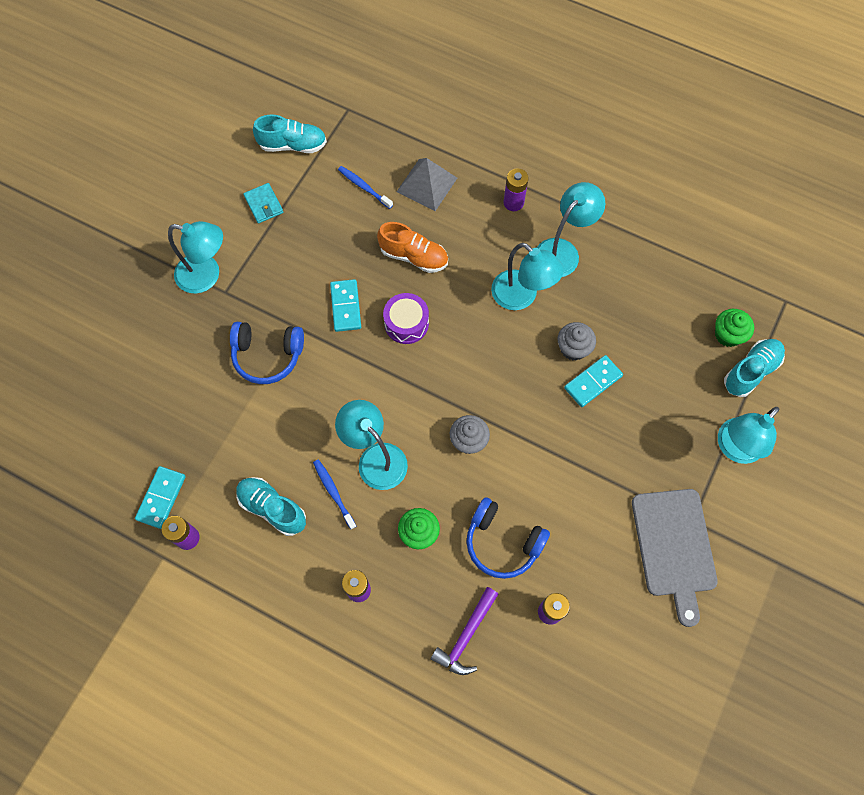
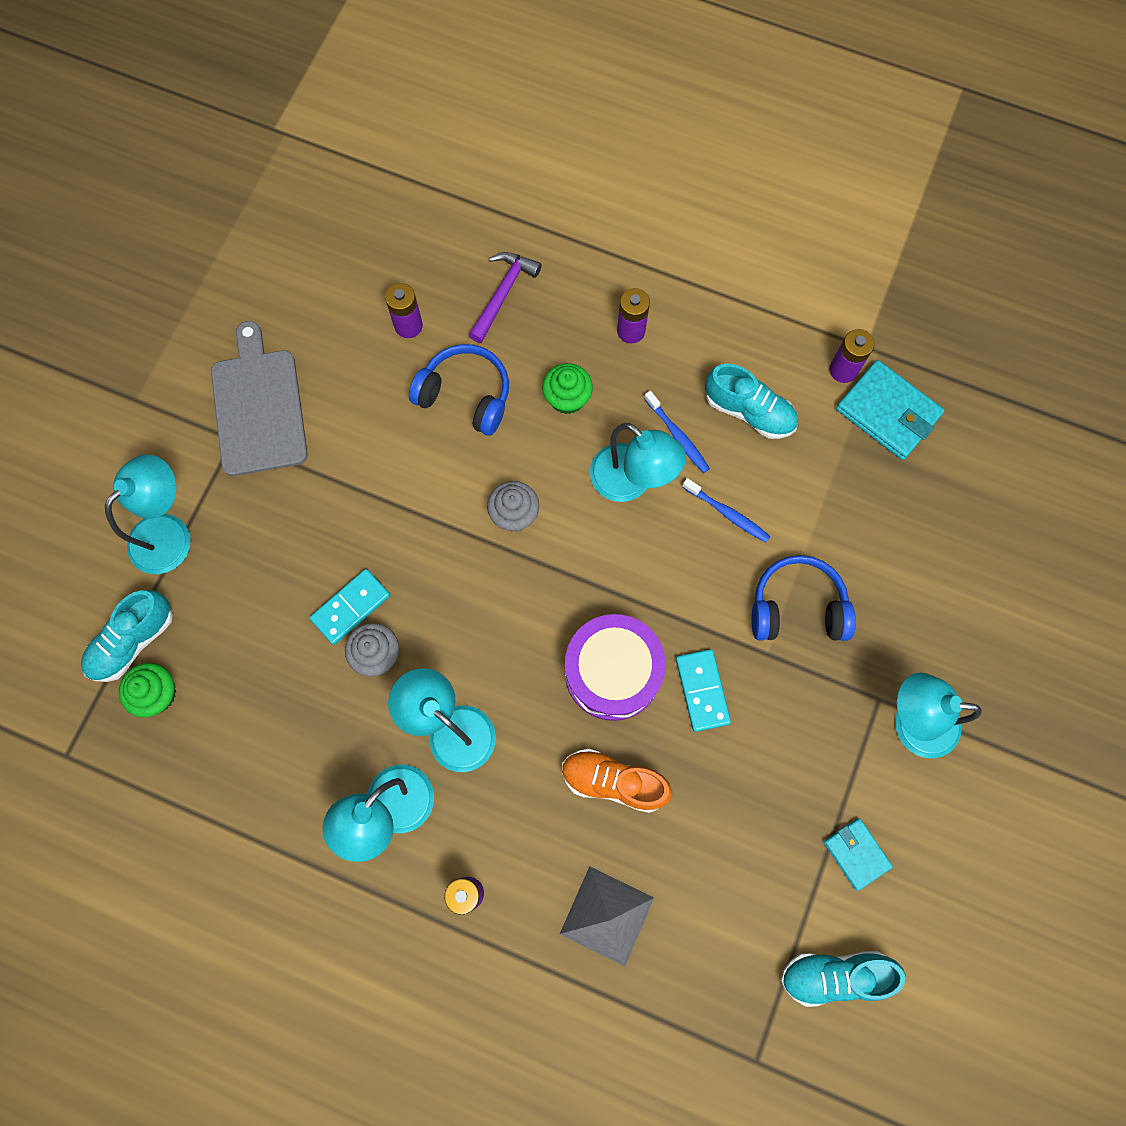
camera: 175 degrees right, 5 degrees up
turquoise domino [135,466,186,529] -> turquoise wallet [836,360,945,460]
blue toothbrush [338,166,393,209] -> blue toothbrush moved to [682,478,771,543]
purple drum [383,293,429,344] -> purple drum [565,614,666,721], size x1.53

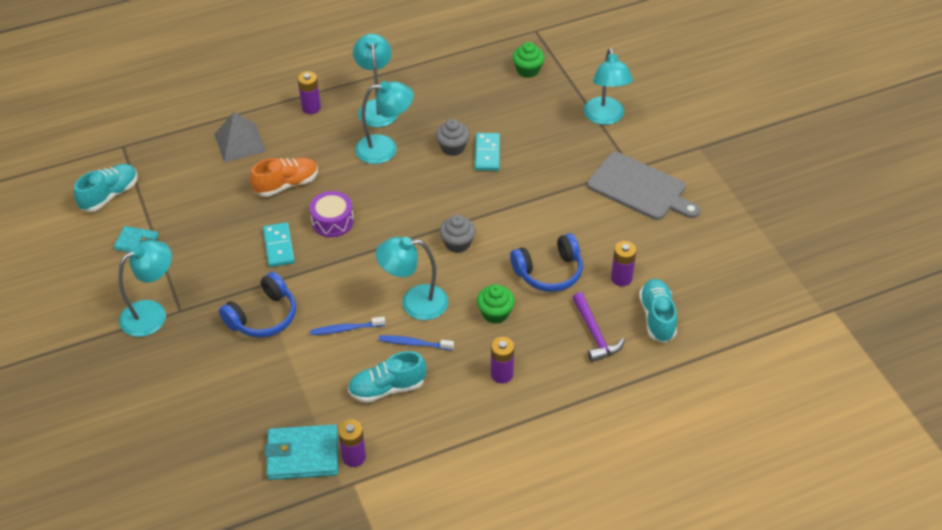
camera: 135 degrees right, 25 degrees down
turquoise shoe [81,590,173,682] -> turquoise shoe moved to [639,279,677,343]
purple drum [565,614,666,721] -> purple drum [310,191,354,237], size x0.65
turquoise domino [676,649,731,732] -> turquoise domino turned 45 degrees clockwise [263,222,295,267]

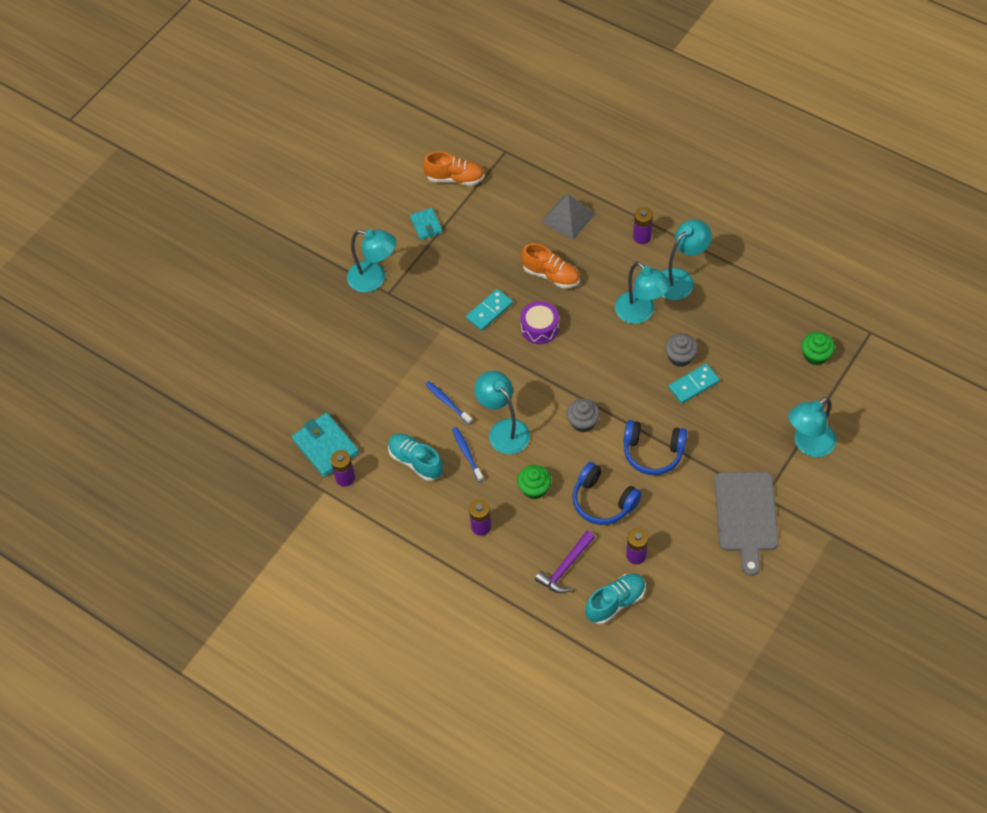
camera: 60 degrees right, 10 degrees up
turquoise shoe [74,164,138,212] -> orange shoe [423,151,485,186]
blue headphones [219,272,296,338] -> blue headphones moved to [624,420,687,475]

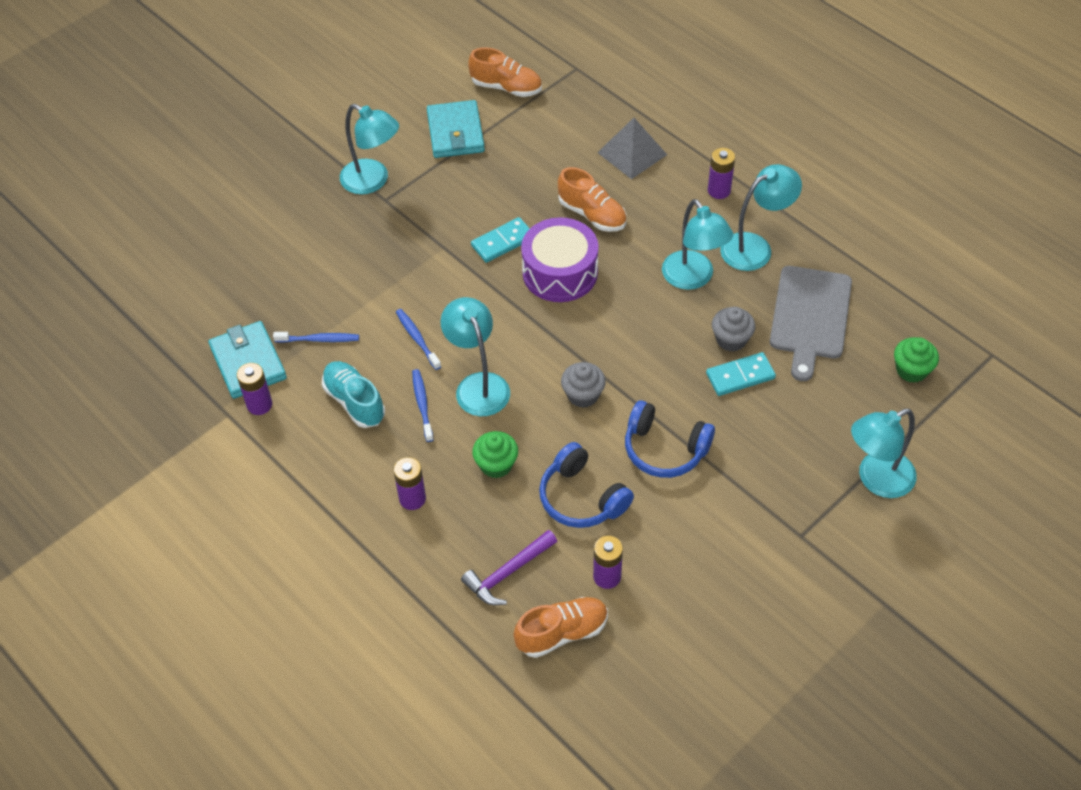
camera: 10 degrees right, 5 degrees down
turquoise wallet [410,208,443,240] -> turquoise wallet [427,100,485,158], size x1.68
purple drum [520,301,559,344] -> purple drum [521,217,598,302], size x1.53
turquoise shoe [585,574,646,624] -> orange shoe [514,597,608,658]
grey cutting board [715,472,779,576] -> grey cutting board moved to [770,266,852,381]
none -> blue toothbrush [273,332,359,343]

